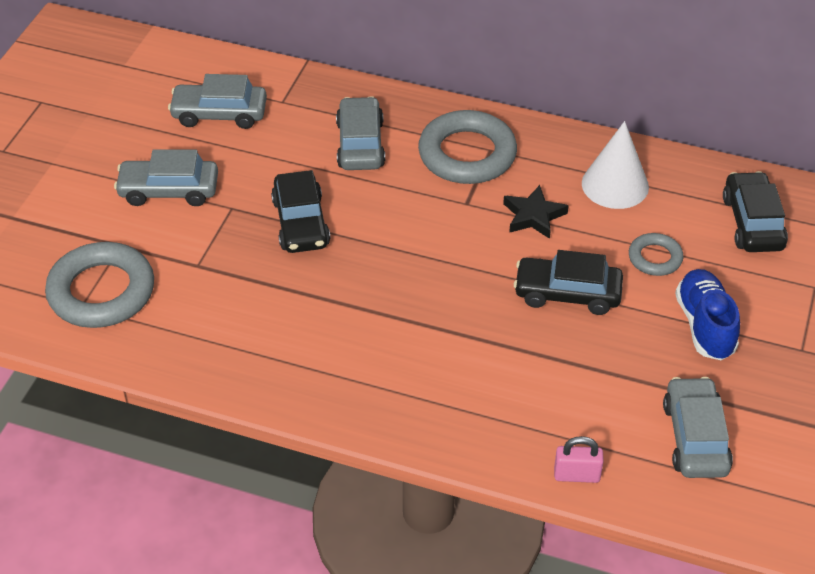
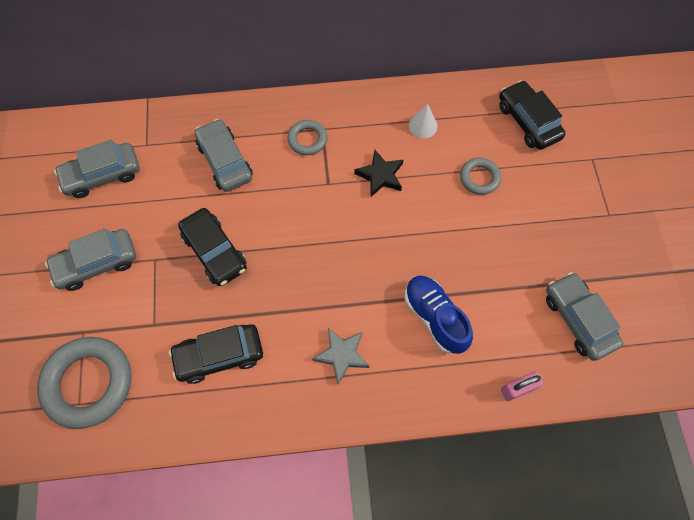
camera: 25 degrees left, 20 degrees up
grey ring [418,110,517,184] -> grey ring [287,120,327,155], size x0.52
black car [514,250,623,315] -> black car moved to [169,324,263,384]
white cone [582,121,649,209] -> white cone [409,104,437,138], size x0.57
blue shoe [675,269,740,360] -> blue shoe moved to [405,276,473,354]
none -> grey star [312,328,369,384]

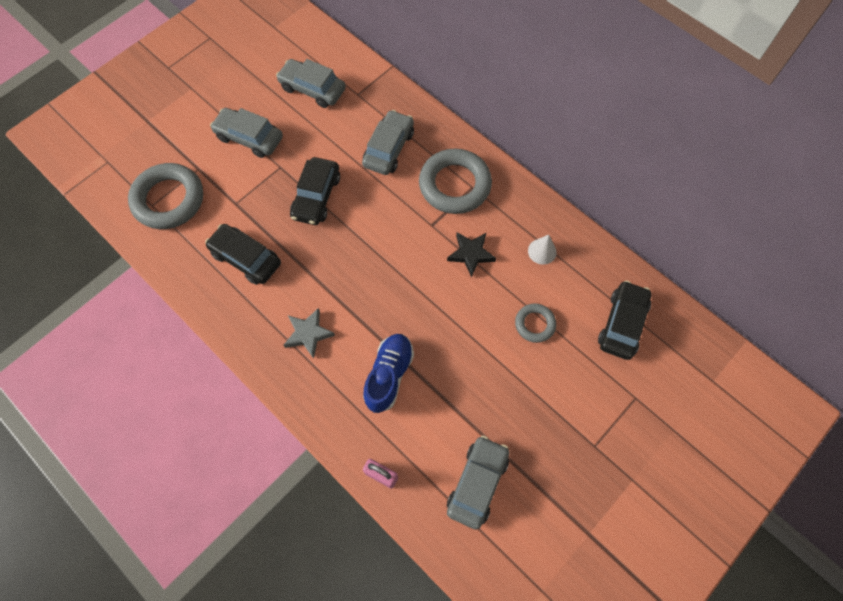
camera: 50 degrees right, 0 degrees up
grey ring [287,120,327,155] -> grey ring [419,149,492,214], size x1.93

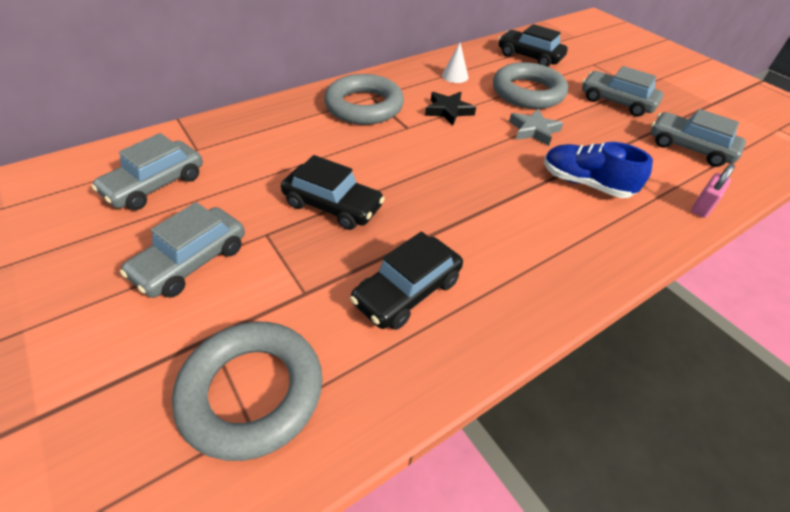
camera: 80 degrees left, 20 degrees down
grey star [284,308,335,359] -> grey star moved to [509,109,563,146]
grey car [362,110,414,175] -> grey car moved to [582,66,663,117]
grey ring [515,303,556,343] -> grey ring [493,62,568,109], size x1.93

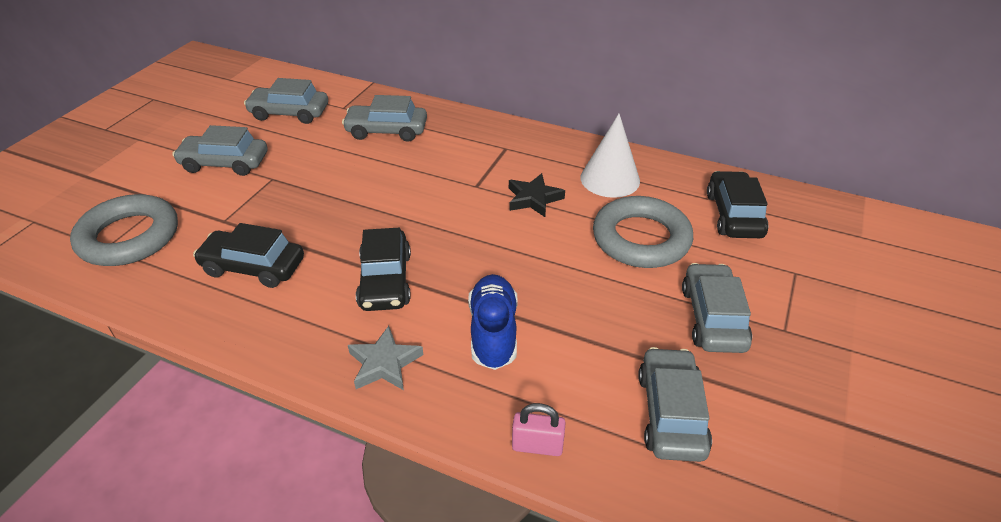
camera: 60 degrees right, 5 degrees down
black car [281,155,385,230] -> black car moved to [356,228,411,311]
grey ring [324,74,404,125] -> none
white cone [442,43,469,83] -> white cone [580,114,640,198], size x1.76
grey star [509,109,563,146] -> grey star moved to [348,326,423,390]
none -> grey car [342,95,427,142]

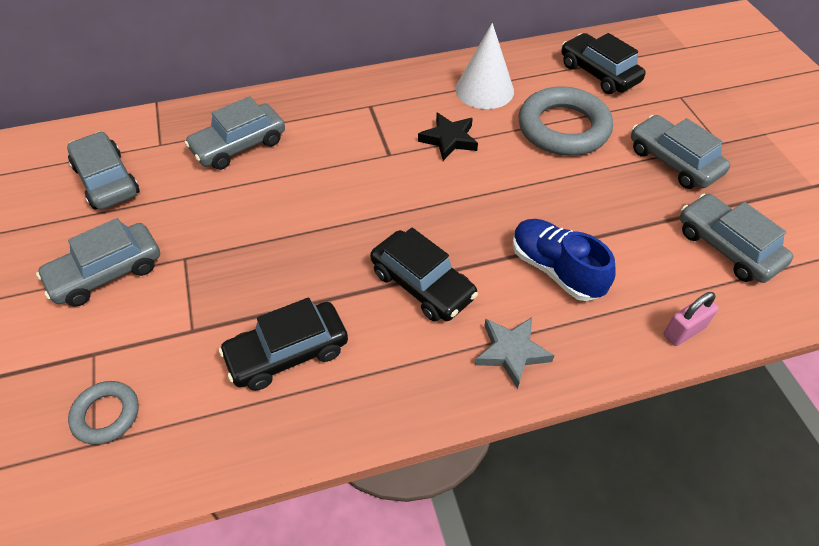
camera: 40 degrees left, 10 degrees up
grey ring [70,194,178,266] -> grey ring [68,381,139,445], size x0.52
grey car [244,78,328,124] -> grey car turned 90 degrees clockwise [67,132,139,210]

